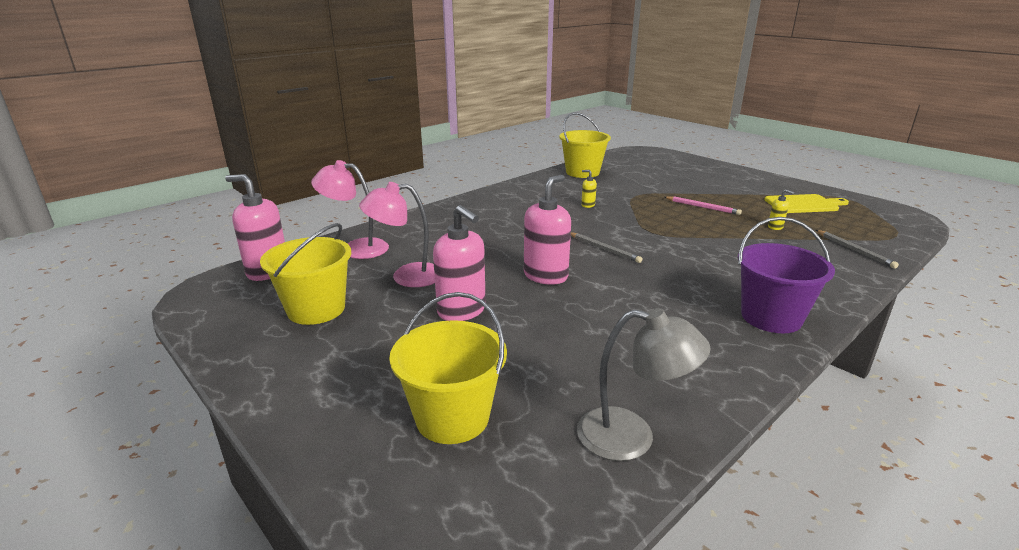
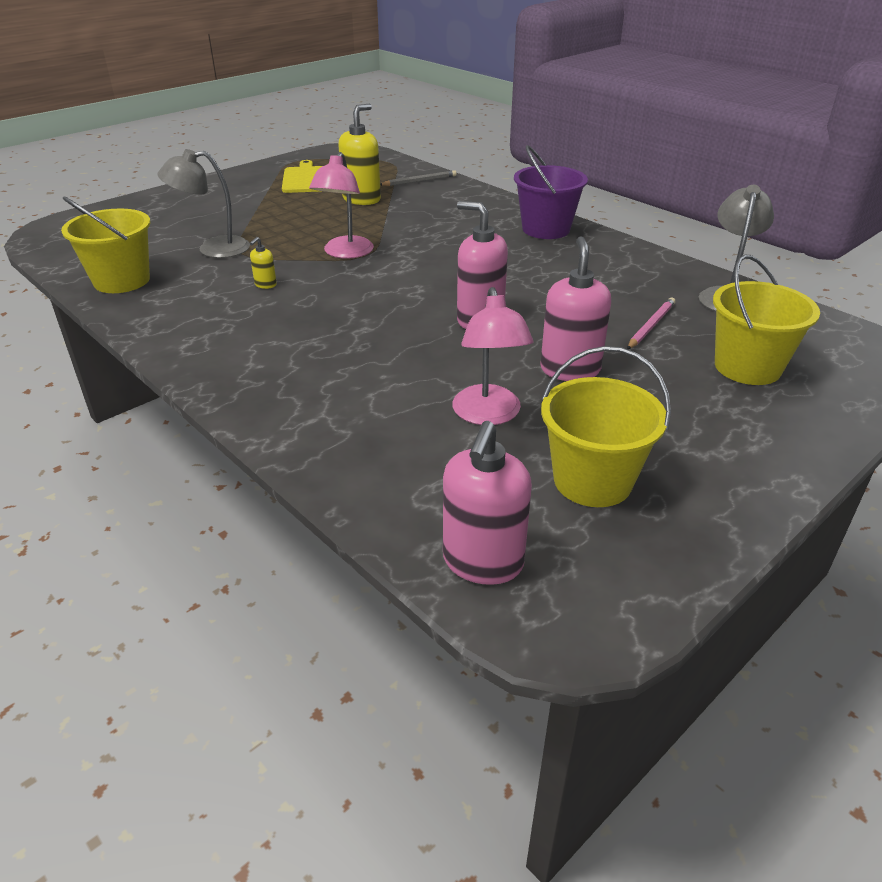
camera: 90 degrees left, 10 degrees up
pink lamp [311,160,389,259] -> pink lamp moved to [309,152,374,259]
pink soap dispenser [433,205,486,321] -> pink soap dispenser turned 45 degrees counterclockwise [540,236,611,381]
grey pencil [571,232,643,263] -> none
pink pencil [664,196,742,215] -> pink pencil moved to [627,298,675,350]
yellow soap dispenser [768,190,794,230] -> yellow soap dispenser [338,104,381,205], size x2.16
none -> grey lamp [158,149,250,258]

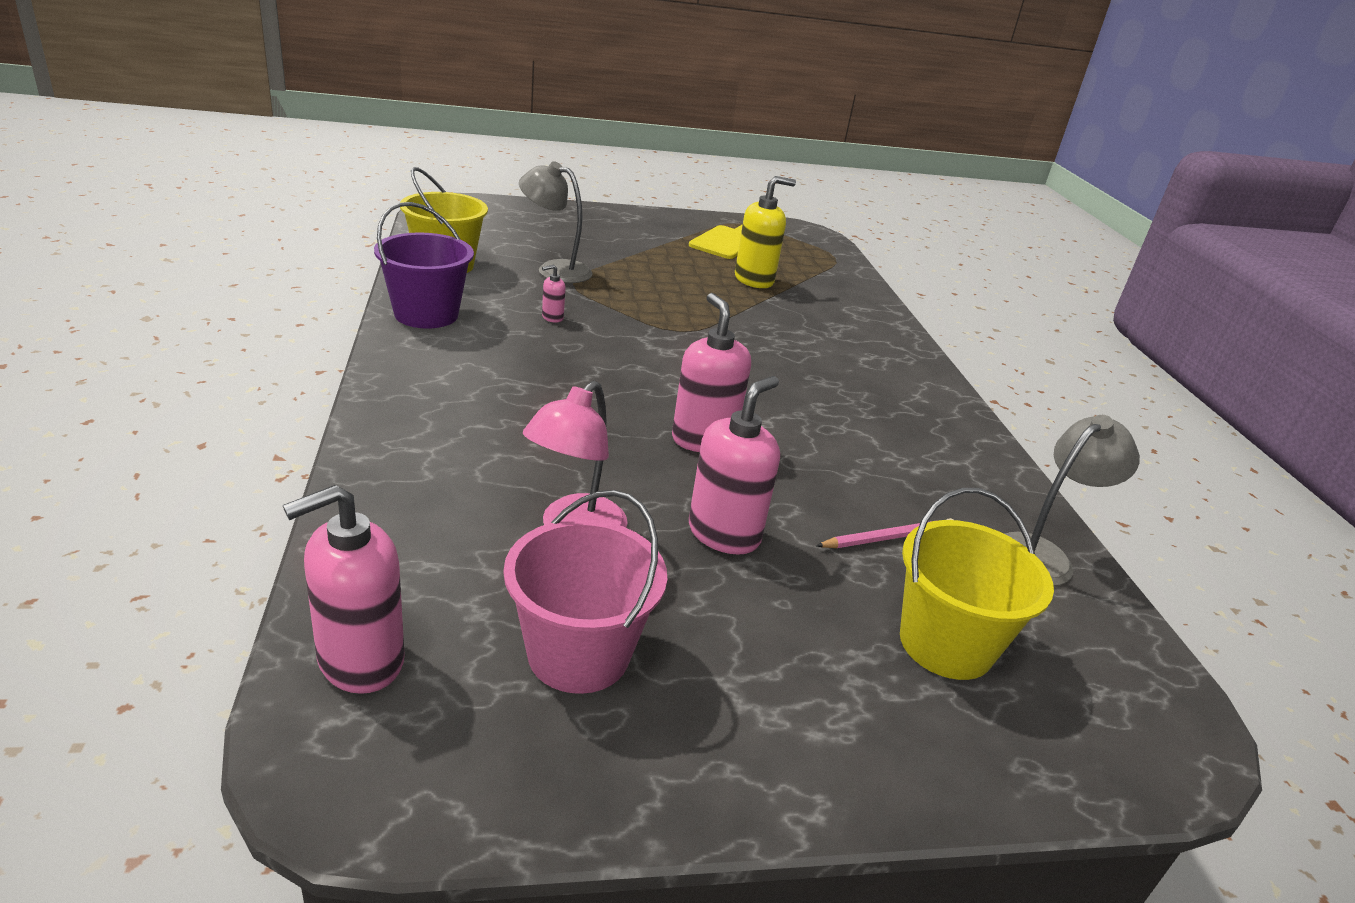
camera: 30 degrees right, 5 degrees down
yellow soap dispenser [250,237,277,289] -> pink soap dispenser [542,264,566,323]
pink lamp [309,152,374,259] -> none
grey pencil [380,170,457,186] -> none
purple bucket [514,145,588,239] -> purple bucket moved to [374,202,474,328]
yellow bucket [541,346,671,507] -> pink bucket [504,490,667,694]

